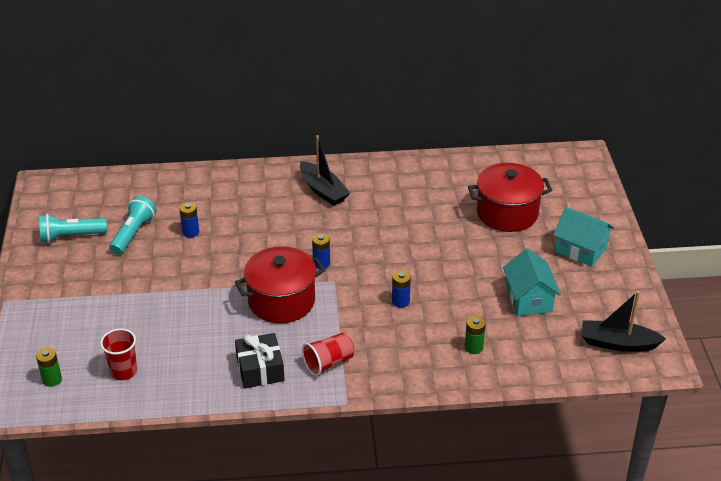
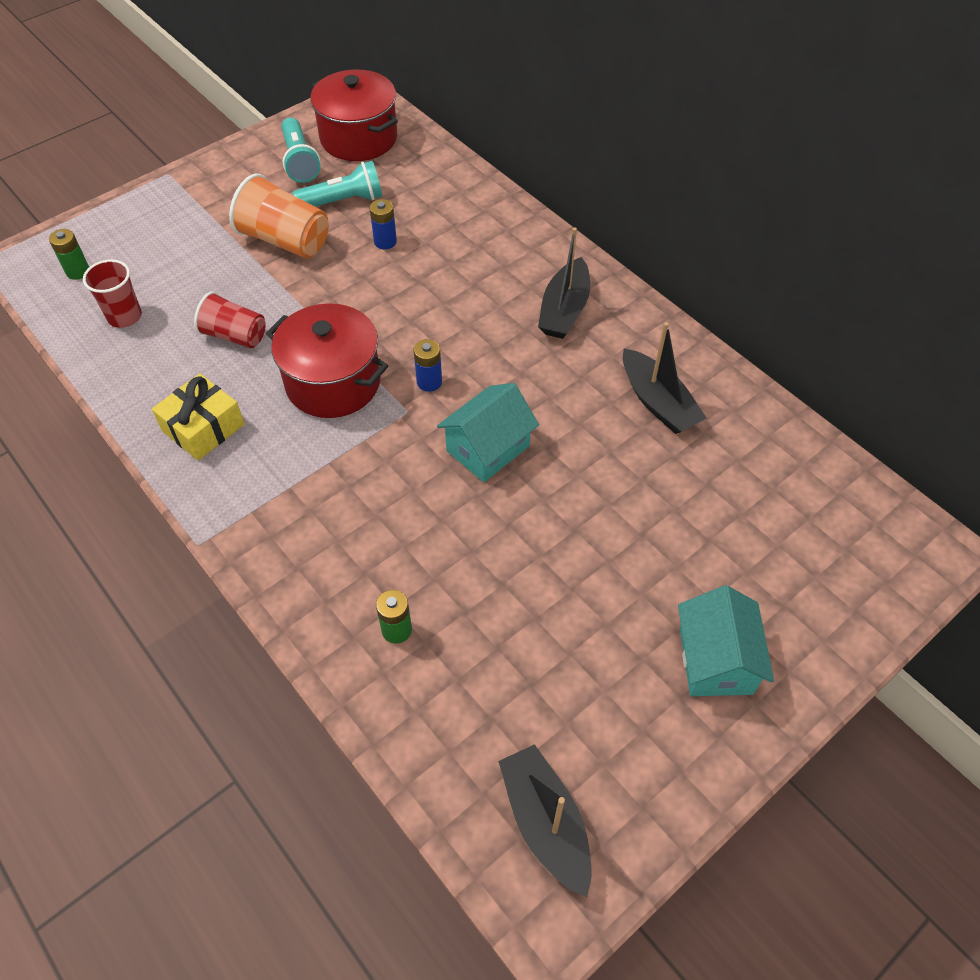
camera: 55 degrees right, 15 degrees up
turquoise flashlight [39,214,107,243] -> turquoise flashlight turned 150 degrees counterclockwise [281,118,321,183]
black gift [235,333,285,389] -> yellow gift [152,373,245,461]
red cup [302,333,354,376] -> red cup moved to [194,291,266,348]
blue battery [392,270,411,308] -> none
red pot [468,163,552,232] -> red pot moved to [310,69,398,161]
turquoise house [503,248,561,316] -> turquoise house moved to [437,383,539,482]
none -> orange cup [229,173,329,258]
none -> black boat [623,322,707,434]

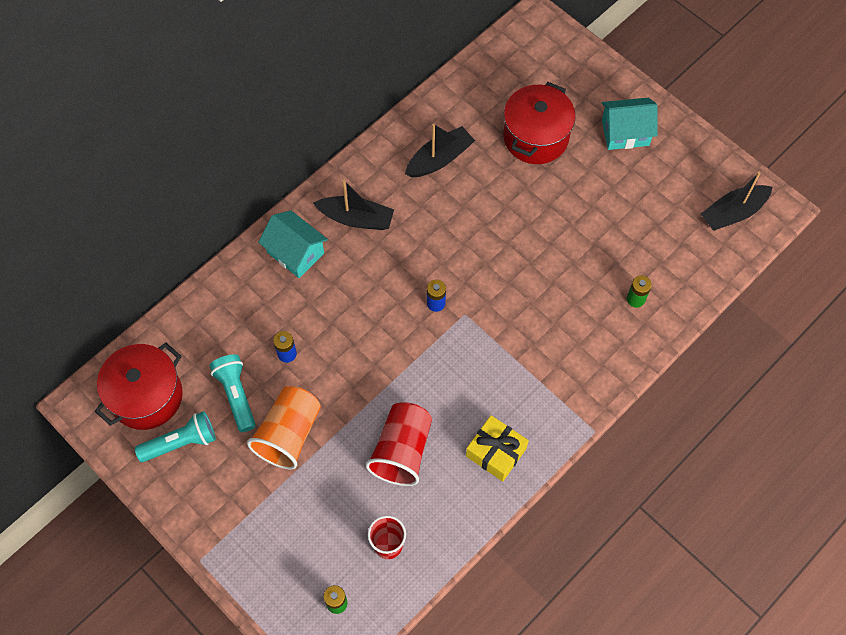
camera: 95 degrees left, 10 degrees up
red cup [194,291,266,348] -> red cup [366,402,432,486], size x1.51
red pot [266,303,388,418] -> red pot moved to [503,82,576,164]
turquoise house [437,383,539,482] -> turquoise house moved to [258,211,328,278]

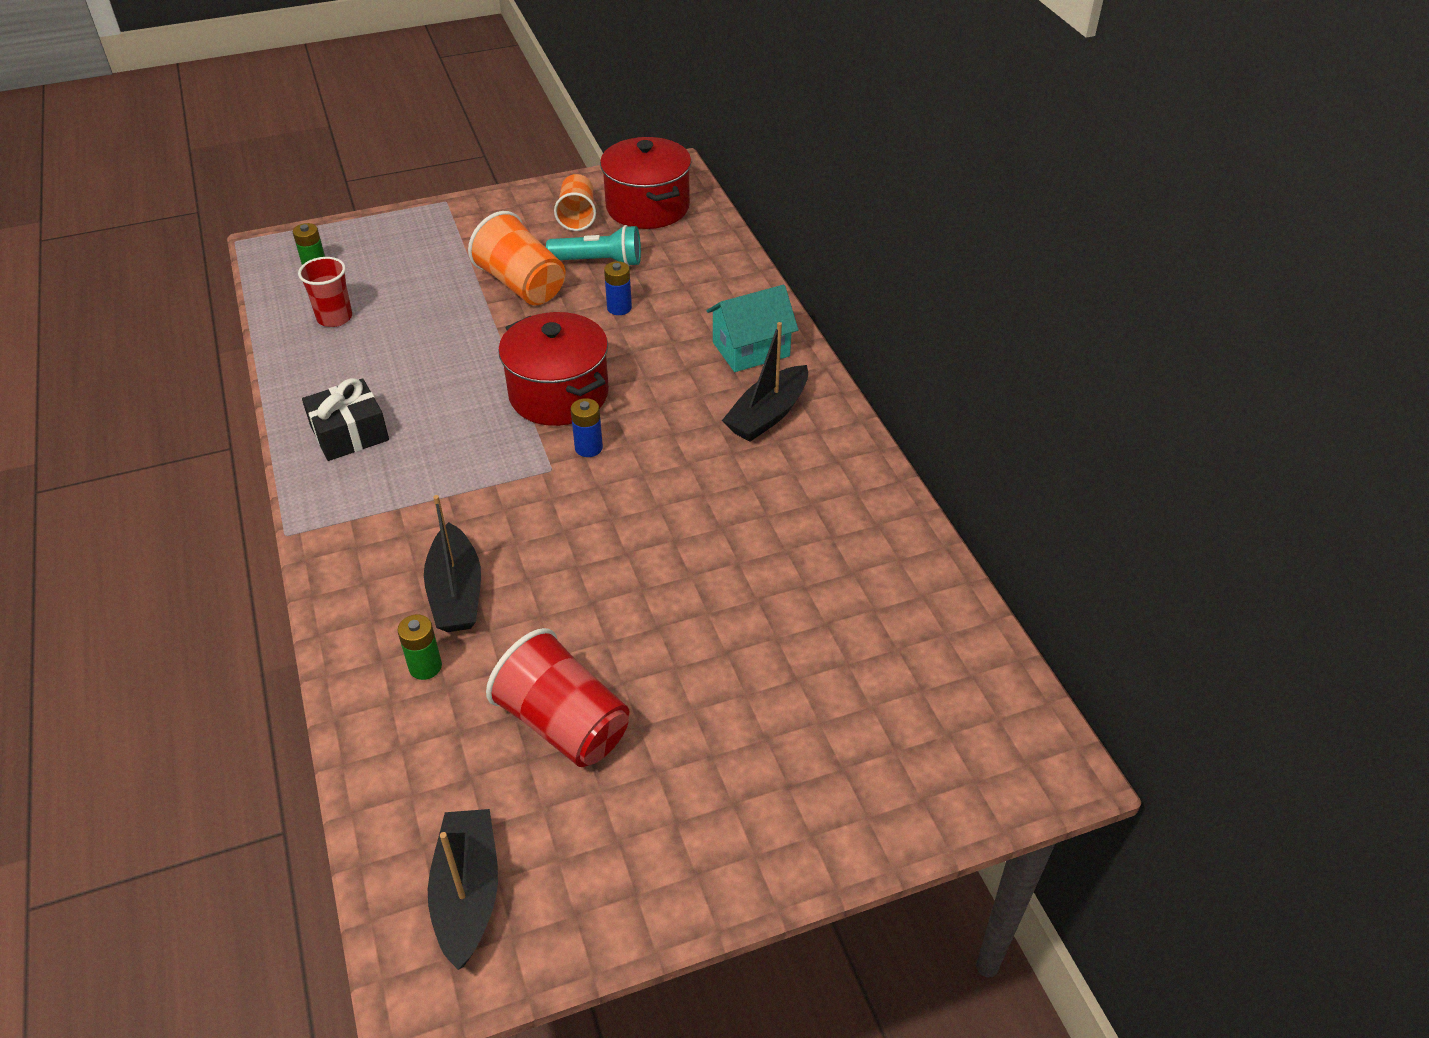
camera: 115 degrees right, 20 degrees down
turquoise flashlight [135,411,216,462] -> orange cup [554,174,596,231]
red cup [366,402,432,486] -> red cup moved to [486,628,629,767]
black boat [405,124,475,177] -> black boat moved to [424,495,481,632]
yellow gift [466,415,529,481] -> black gift [302,378,389,461]
red pot [503,82,576,164] -> red pot moved to [498,312,609,426]
turquoise house [602,98,658,150] -> none

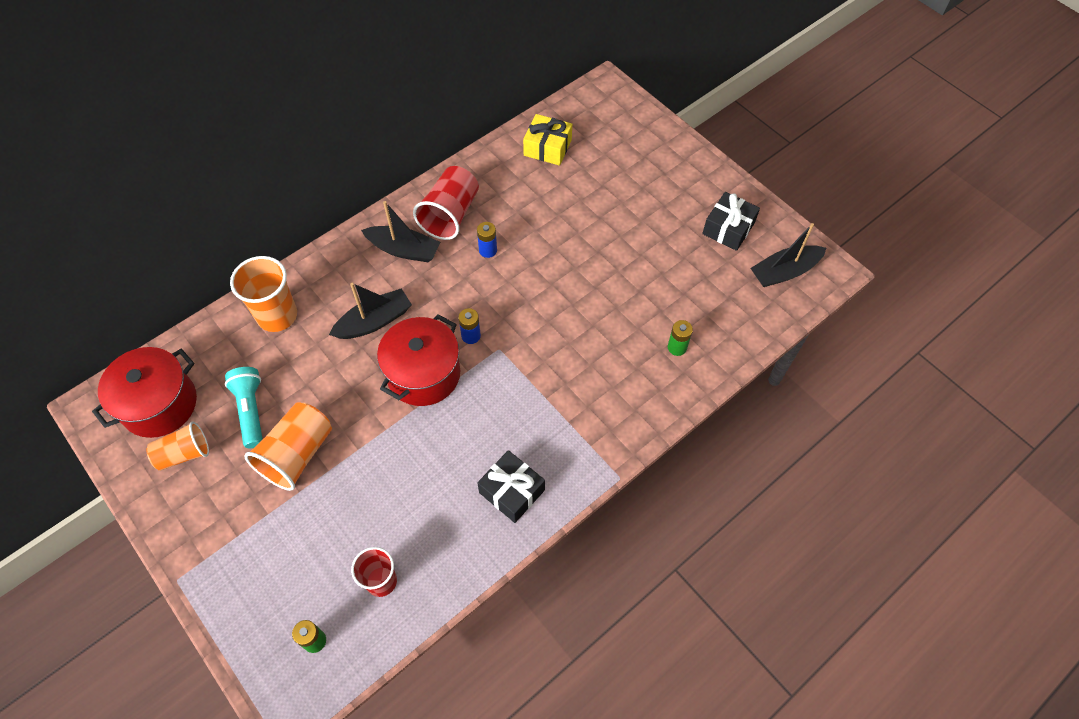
camera: 110 degrees left, 15 degrees up
black boat [424,495,481,632] -> black boat moved to [329,283,412,339]
red cup [486,628,629,767] -> red cup moved to [413,166,479,240]
blue battery [604,261,632,315] -> blue battery moved to [477,222,497,258]
turquoise house [707,285,798,372] -> none
none -> orange cup [230,256,297,332]
none -> yellow gift [523,114,572,166]
none -> black gift [702,192,760,251]

